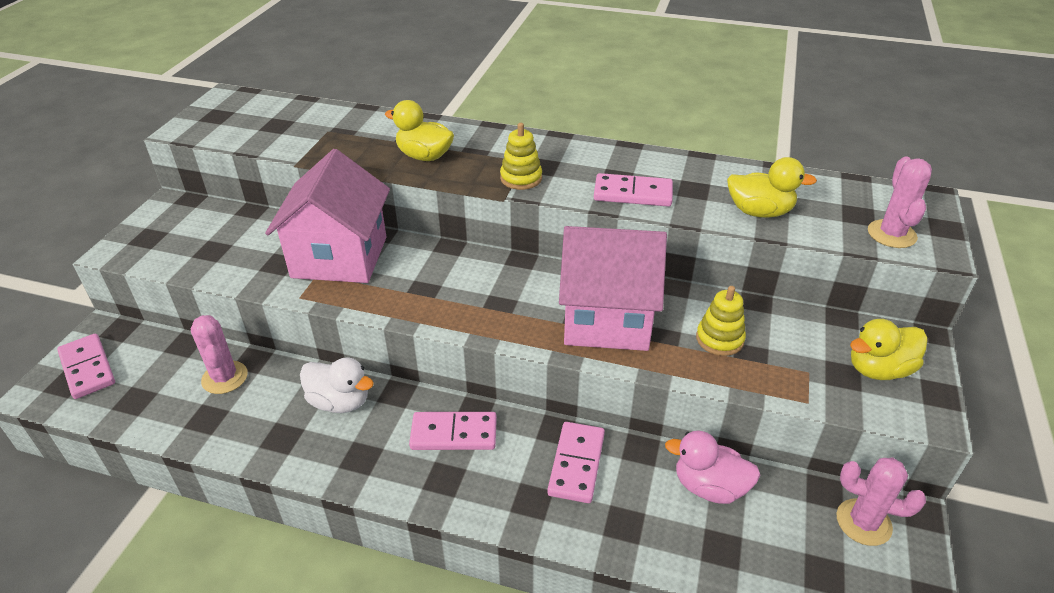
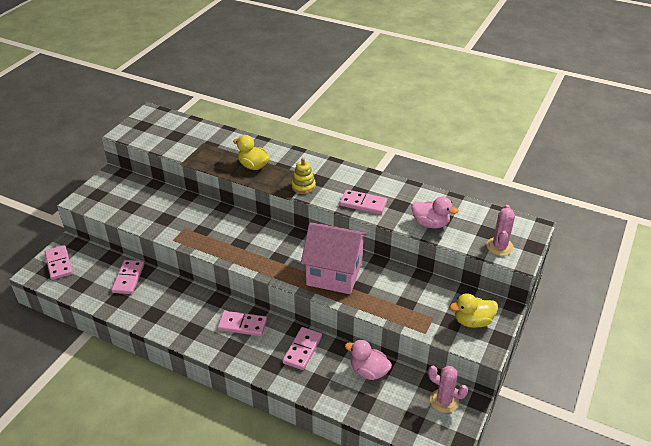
camera: 10 degrees right, 0 degrees up
pink cactus [191,315,248,394] -> pink domino [111,260,144,294]
pink house [265,149,390,283] -> none
white duck [300,358,374,413] -> none
yellow stacking toy [696,286,746,356] -> none
yellow duck [727,157,817,218] -> pink duck [411,196,459,228]

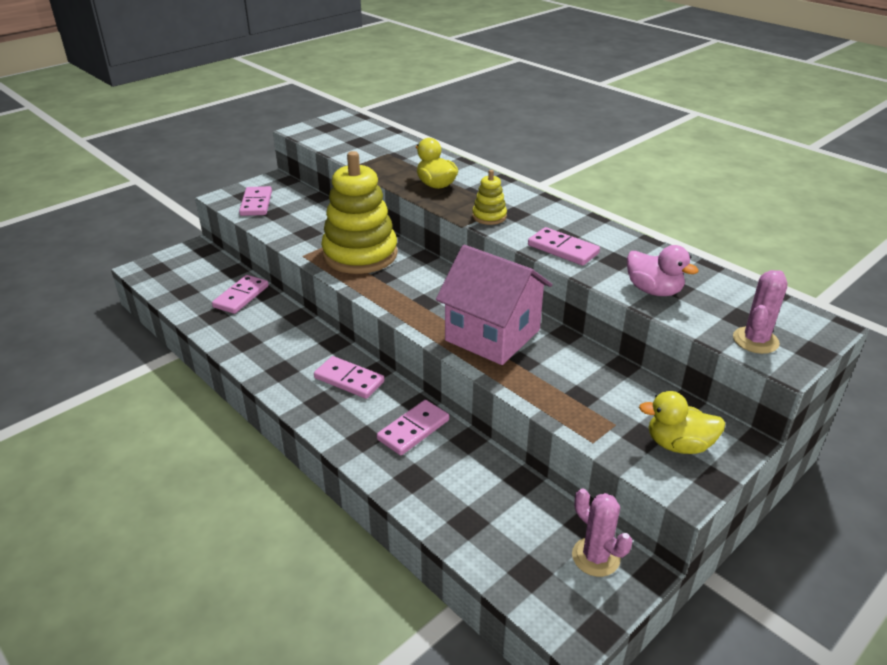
camera: 20 degrees right, 5 degrees down
pink domino [45,245,73,280] -> pink domino moved to [239,186,272,216]
pink duck [345,340,392,380] -> none
none -> yellow stacking toy [321,151,398,274]

